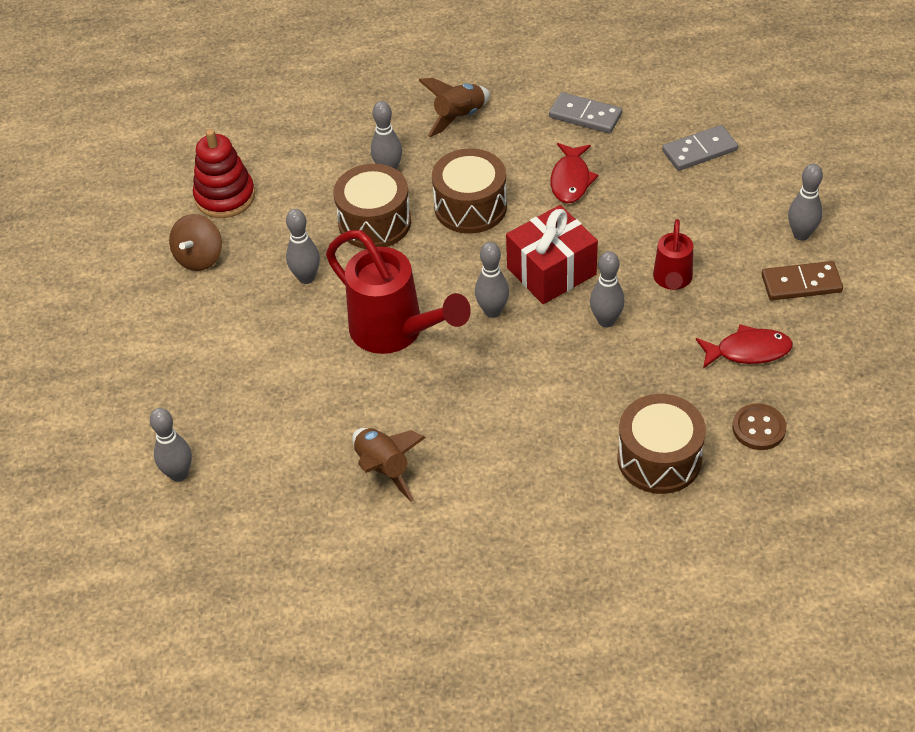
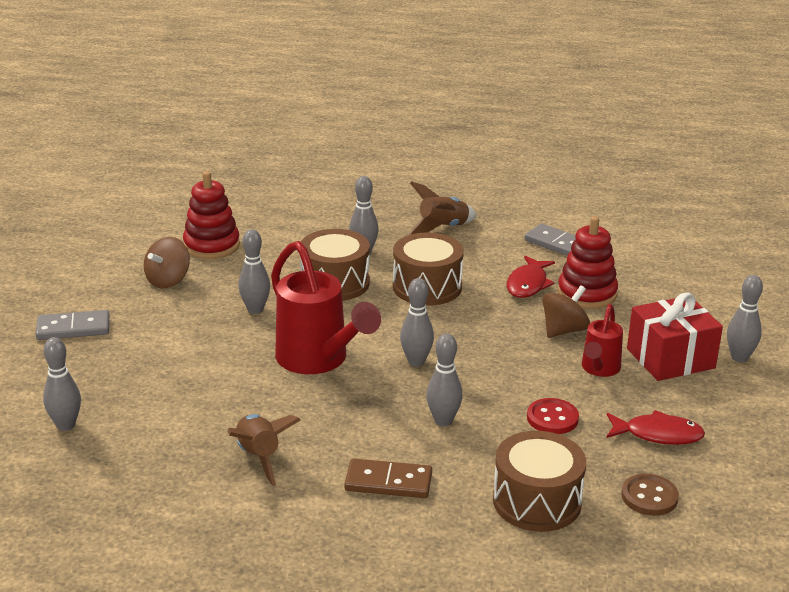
camera: 10 degrees right, 20 degrees down
red gift [506,205,598,304] -> red gift moved to [627,292,723,381]
grey bowling pin [590,251,625,327] -> grey bowling pin moved to [426,333,463,426]
grey domino [662,125,738,171] -> grey domino moved to [36,310,110,340]
brown domino [761,261,843,300] -> brown domino moved to [344,458,432,498]
none -> red button [527,398,579,434]
none -> brown spinning top [542,285,590,338]
none -> red stacking toy [558,216,618,309]

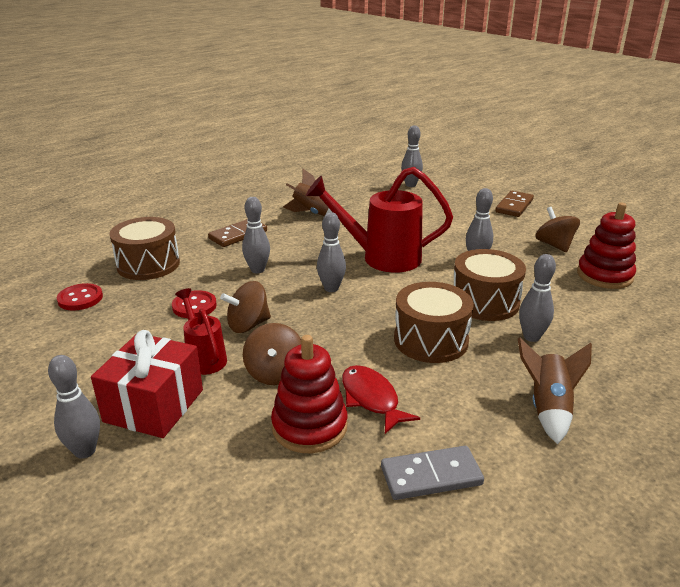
camera: 130 degrees right, 0 degrees up
grey domino [36,310,110,340] -> brown domino [495,191,534,217]
red fish [607,410,705,445] -> none
brown button [621,474,679,516] -> red button [57,283,103,310]
none -> brown spinning top [220,281,271,333]

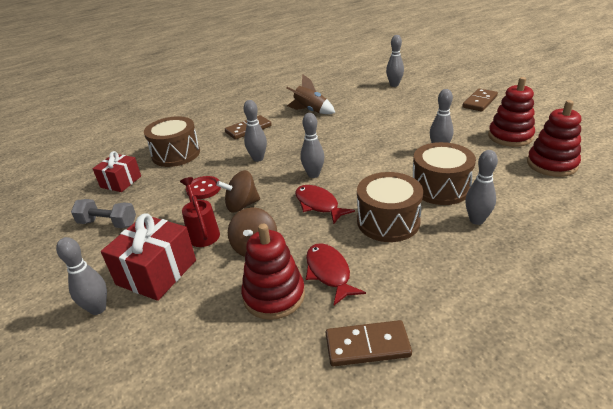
camera: 10 degrees right, 5 degrees up
red button [57,283,103,310] -> red gift [93,151,141,192]
red watering can [306,167,453,273] -> none
grey domino [381,446,484,500] -> brown domino [326,320,412,366]
brown rocket [518,337,592,444] -> none
brown spinning top [535,207,580,252] -> red stacking toy [488,77,535,147]
none -> grey dumbbell [71,199,136,228]
none -> red fish [295,185,355,224]

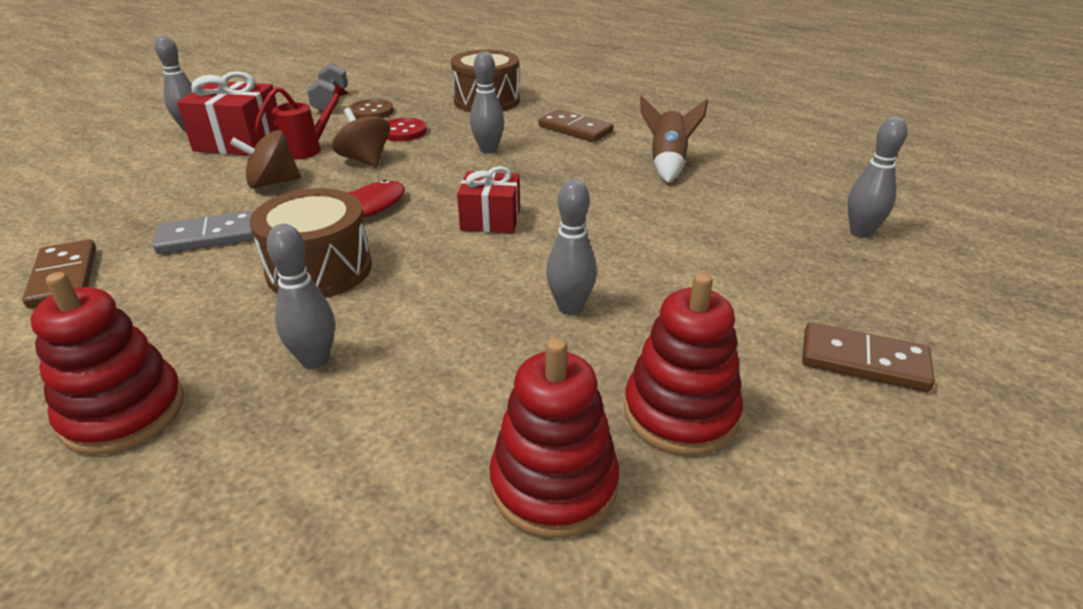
camera: 70 degrees right, 0 degrees up
red gift [93,151,141,192] -> red gift moved to [457,166,520,233]
red stacking toy [241,224,305,320] -> red stacking toy moved to [30,272,184,455]
grey bowling pin [301,113,324,178] -> none
red fish [306,243,366,305] -> grey domino [153,211,254,254]
brown drum [413,142,476,205] -> none
none -> brown button [349,99,394,119]

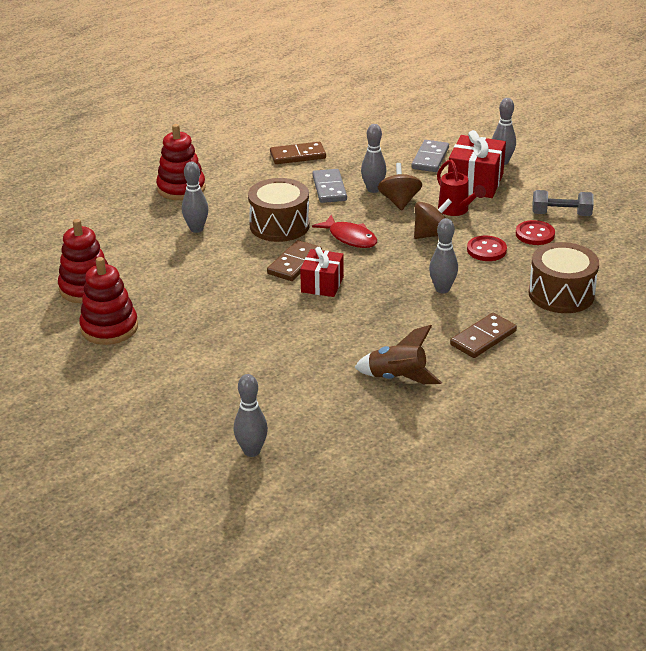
camera: 100 degrees right, 0 degrees up
brown button [349,99,394,119] -> red button [516,220,555,245]
grey bowling pin [546,179,597,315] -> grey bowling pin moved to [361,124,386,193]
brown domino [802,322,935,392] -> brown domino moved to [267,240,322,281]
none -> grey domino [411,140,449,172]

